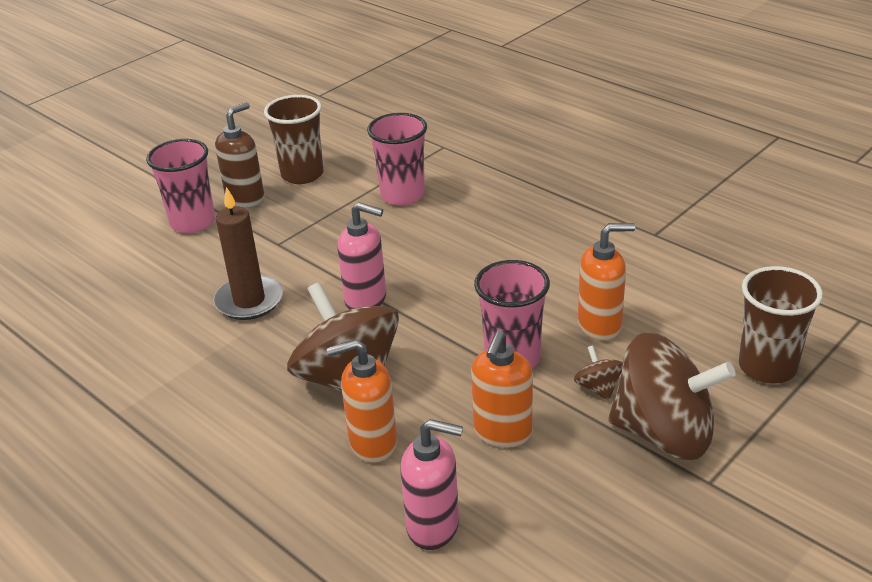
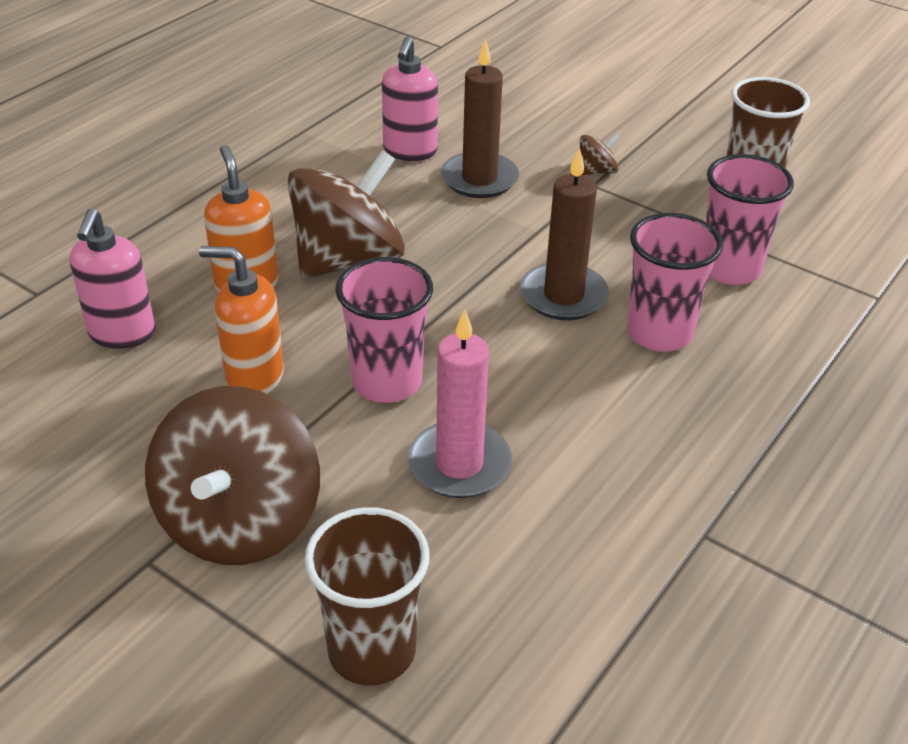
camera: 80 degrees right, 5 degrees up
pink cup [146,139,215,233] -> pink cup moved to [627,213,723,352]
brown soap dispenser [215,102,265,208] -> none
pink soap dispenser [337,202,386,310] -> pink soap dispenser moved to [382,36,438,161]
brown spinning top [574,345,623,401] -> brown spinning top moved to [580,133,620,175]
orange soap dispenser [578,223,635,340] -> pink candle [407,309,512,498]
none -> brown candle [520,147,609,320]

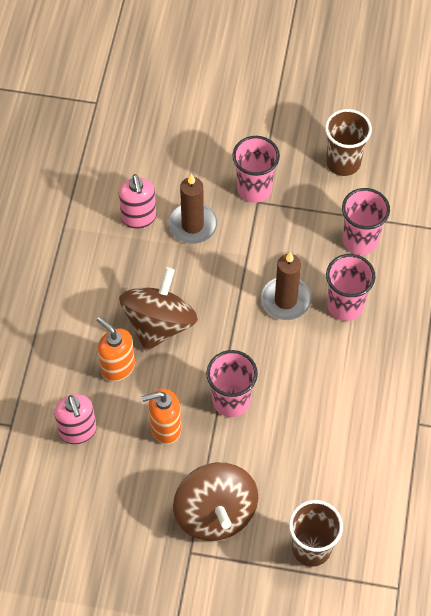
camera: 25 degrees left, 20 degrees up
pink candle [407,309,512,498] -> none
brown spinning top [580,133,620,175] -> pink cup [233,136,280,203]

